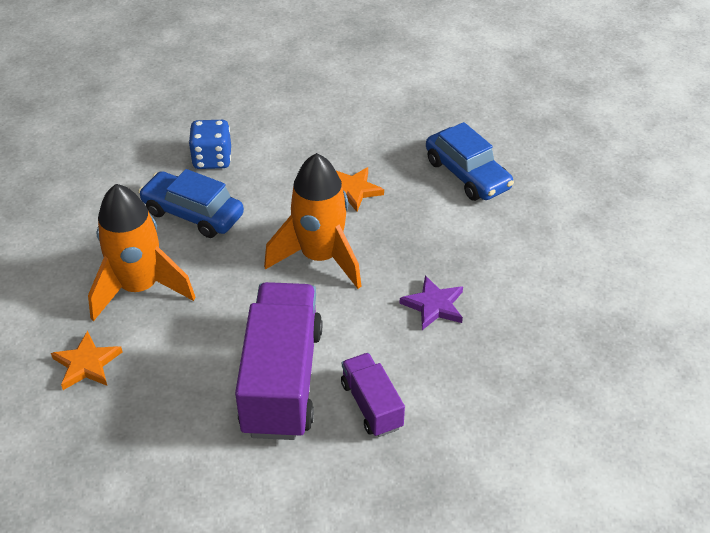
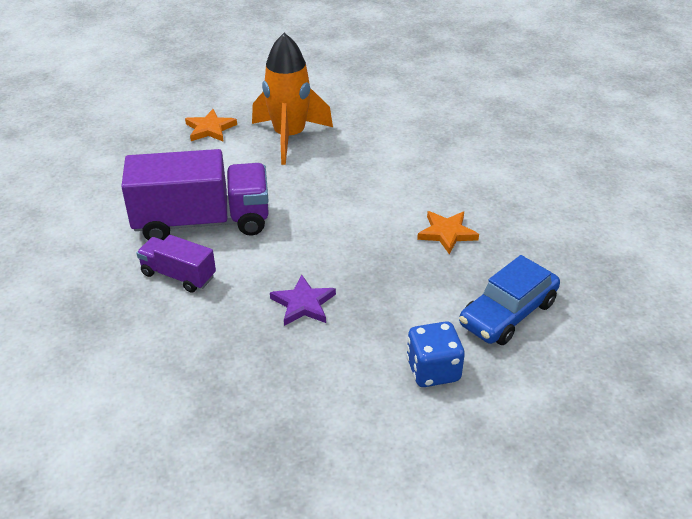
camera: 80 degrees right, 5 degrees down
blue car [138,169,244,238] -> none
blue dice [189,120,231,169] -> blue dice moved to [406,321,465,387]
orange rocket [264,153,362,289] -> none
purple truck [341,353,405,437] -> purple truck turned 120 degrees counterclockwise [137,235,216,293]

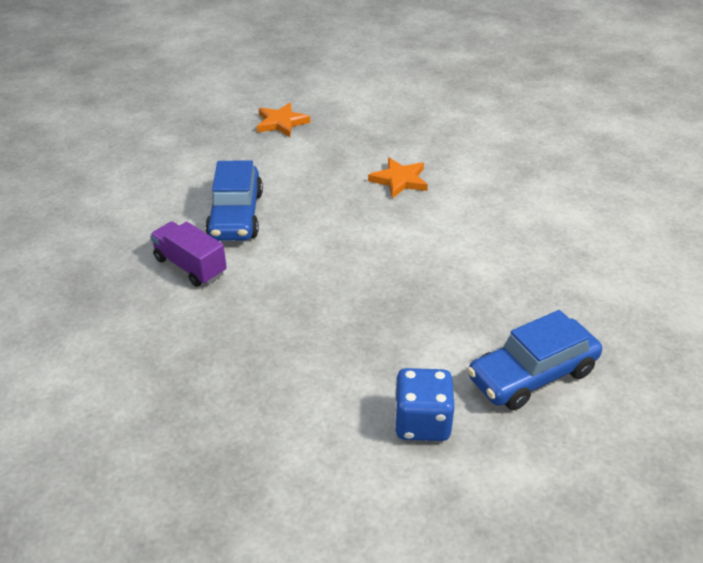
camera: 15 degrees right, 0 degrees up
purple truck [121,149,269,240] -> blue car [205,160,263,241]
orange rocket [252,33,333,165] -> none
purple star [270,274,336,326] -> none
orange star [417,211,479,255] -> orange star moved to [368,157,428,198]

